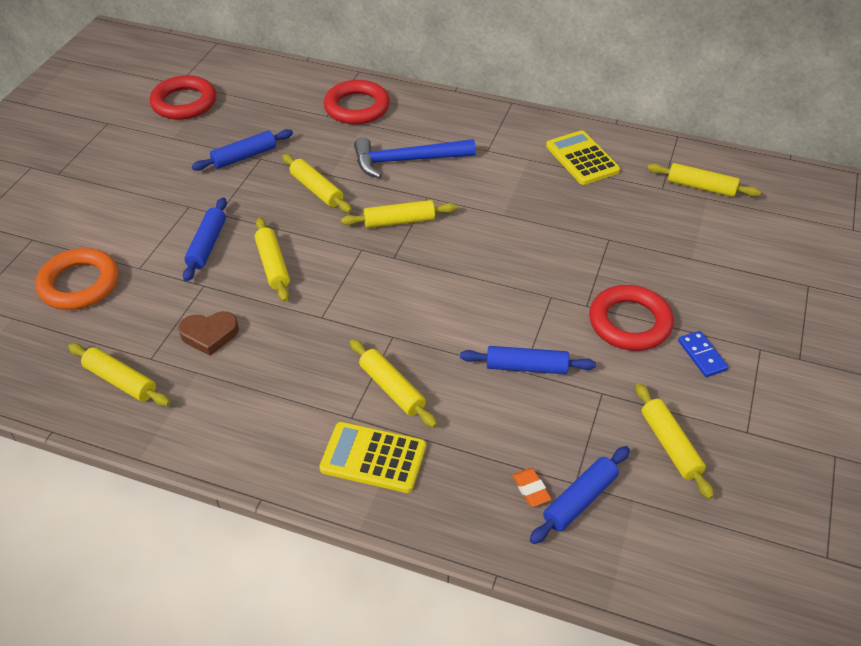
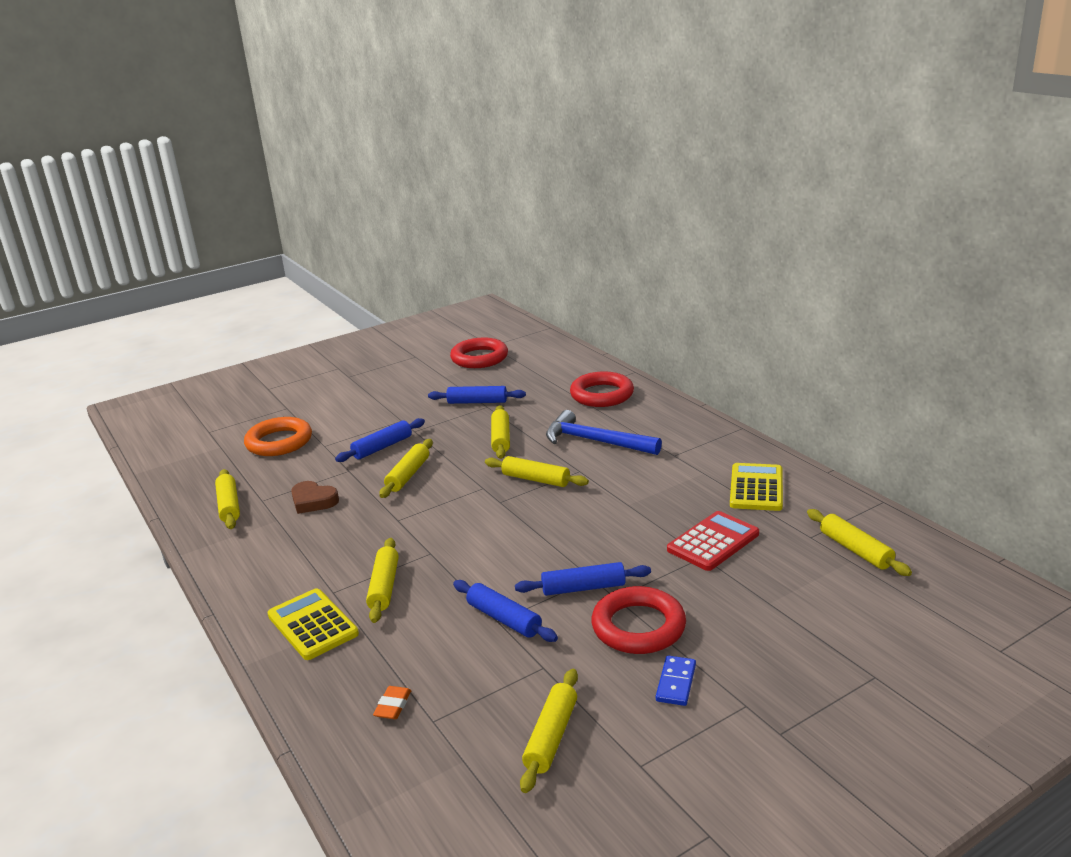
camera: 40 degrees right, 20 degrees down
blue rolling pin [530,446,630,544] -> blue rolling pin moved to [515,562,651,596]
none -> red calculator [667,511,759,571]

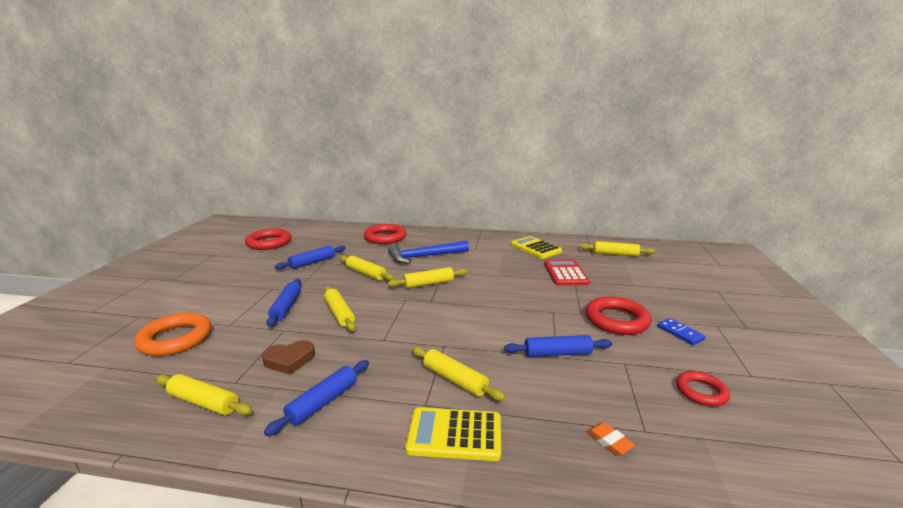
camera: 50 degrees left, 5 degrees down
blue rolling pin [515,562,651,596] -> blue rolling pin moved to [264,360,369,436]
yellow rolling pin [520,669,578,793] -> red ring [676,371,730,406]

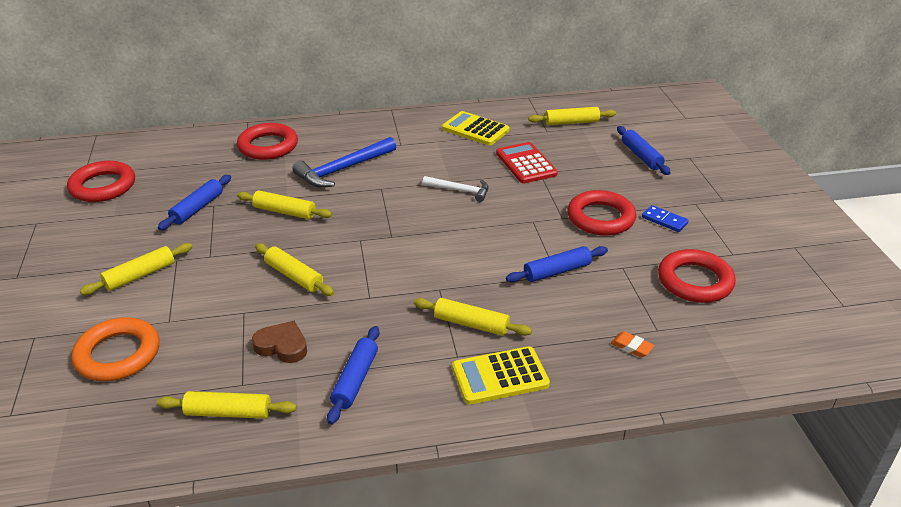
camera: 20 degrees left, 15 degrees up
brown heart [262,340,315,375] -> brown heart turned 120 degrees counterclockwise [252,321,307,363]
blue rolling pin [267,279,301,327] -> blue rolling pin moved to [617,126,671,175]
yellow rolling pin [388,267,468,288] -> yellow rolling pin moved to [80,243,192,295]
red ring [676,371,730,406] -> red ring [658,249,736,303], size x1.66
none -> white hammer [423,176,489,202]

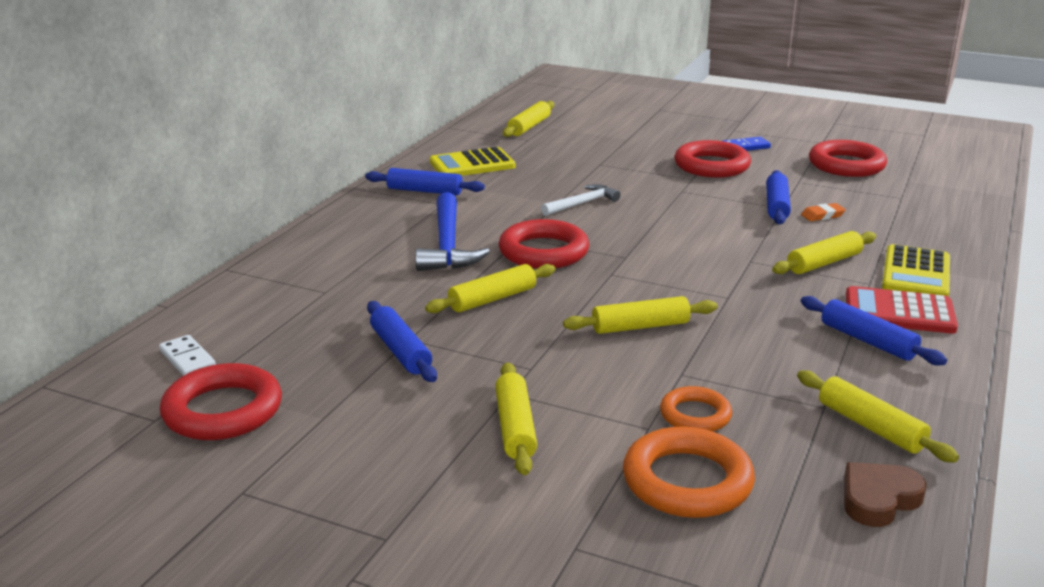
camera: 55 degrees left, 10 degrees down
yellow rolling pin [157,391,297,419] -> yellow rolling pin turned 75 degrees counterclockwise [797,370,959,463]
red ring [237,123,298,160] -> red ring moved to [499,219,589,269]
brown heart [252,321,307,363] -> brown heart moved to [844,462,926,527]
red calculator [496,142,558,183] -> red calculator moved to [846,286,958,334]
orange eraser [611,331,654,357] -> orange eraser moved to [801,203,846,221]
blue rolling pin [617,126,671,175] -> blue rolling pin moved to [365,168,485,195]
none -> white domino [159,335,216,376]
none -> orange ring [660,386,732,432]

